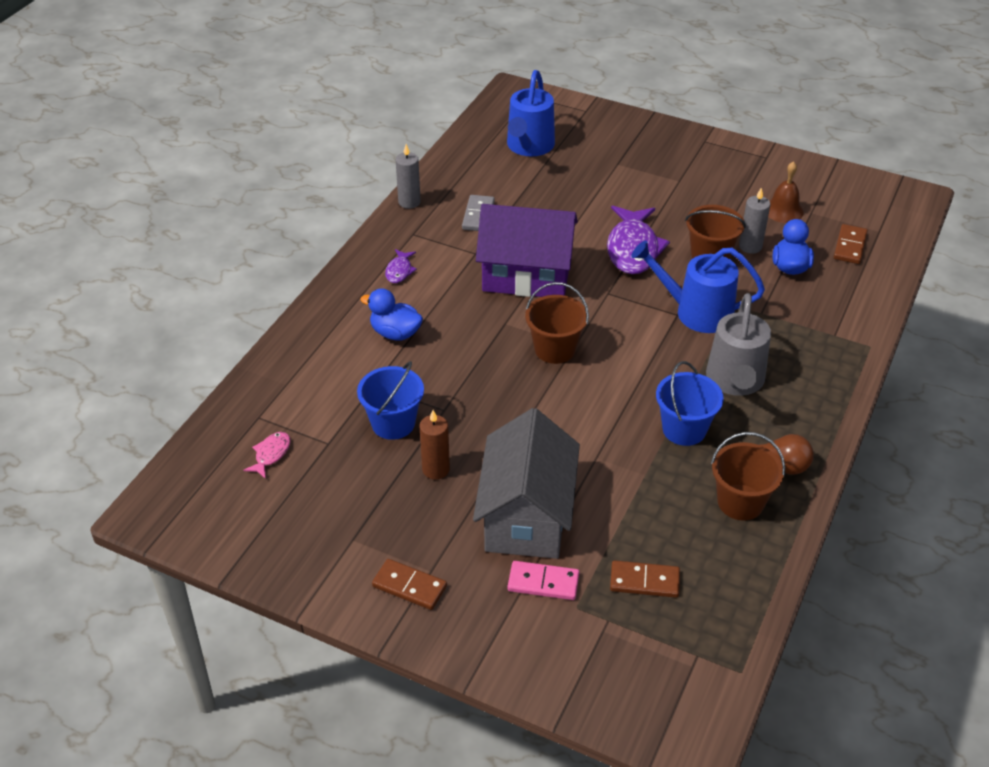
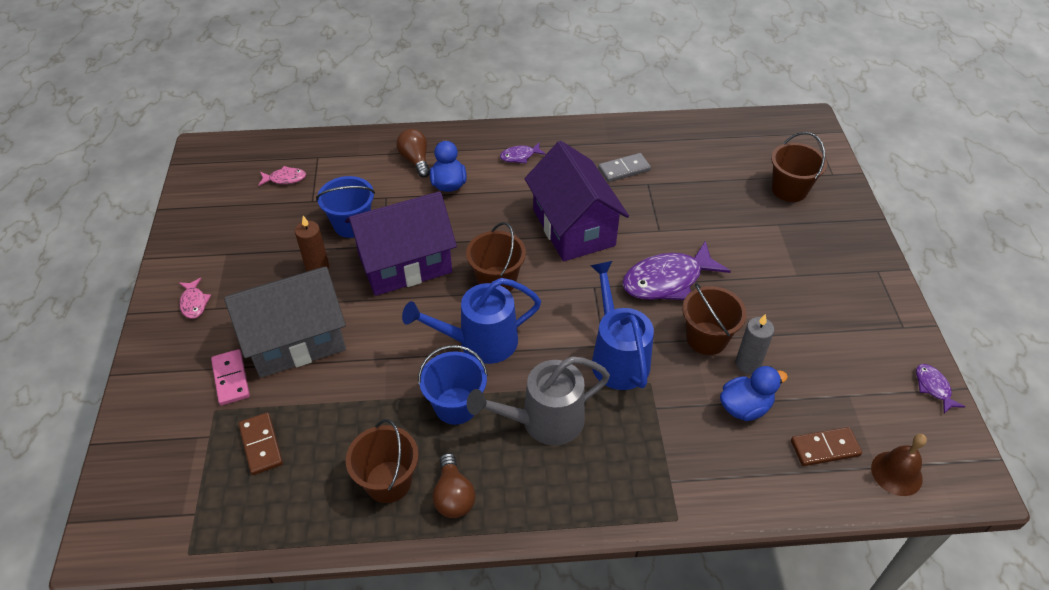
camera: 60 degrees right, 5 degrees up
brown domino [372,559,447,610] -> pink fish [179,278,211,319]
grey candle [396,144,421,209] -> none
blue watering can [507,70,555,156] -> blue watering can moved to [402,278,541,364]
brown bell [768,161,804,223] -> brown bell moved to [871,434,927,496]
none -> purple house [345,191,457,296]
none -> brown light bulb [397,129,430,178]
none -> brown bucket [771,132,827,202]
none -> purple fish [916,364,965,414]

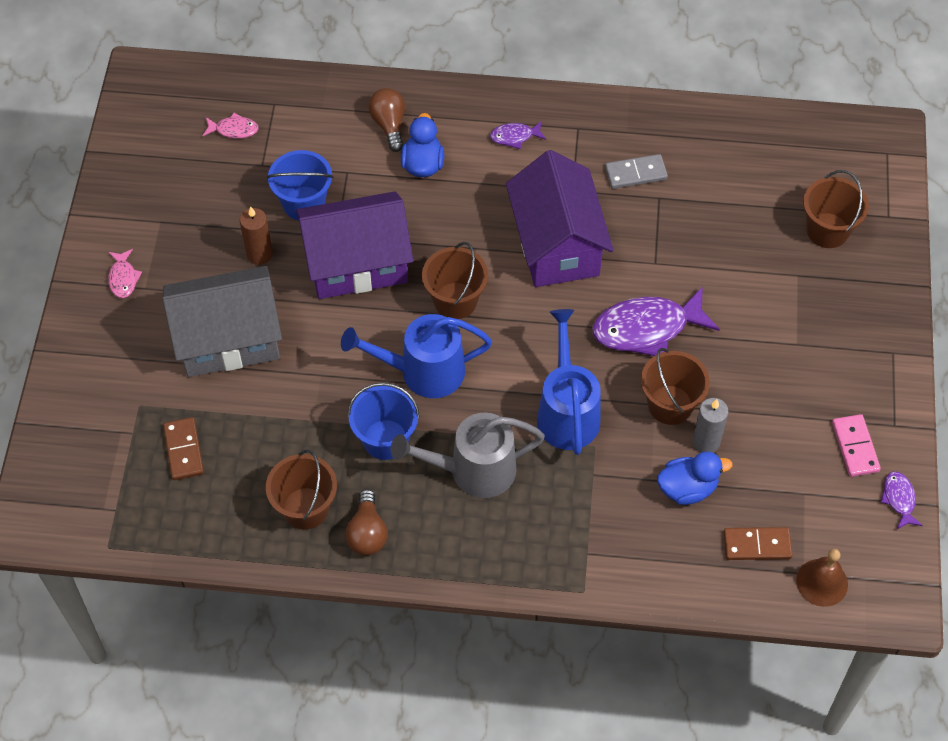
camera: 10 degrees right, 10 degrees up
pink domino [211,349,250,405] -> pink domino moved to [832,414,881,477]

